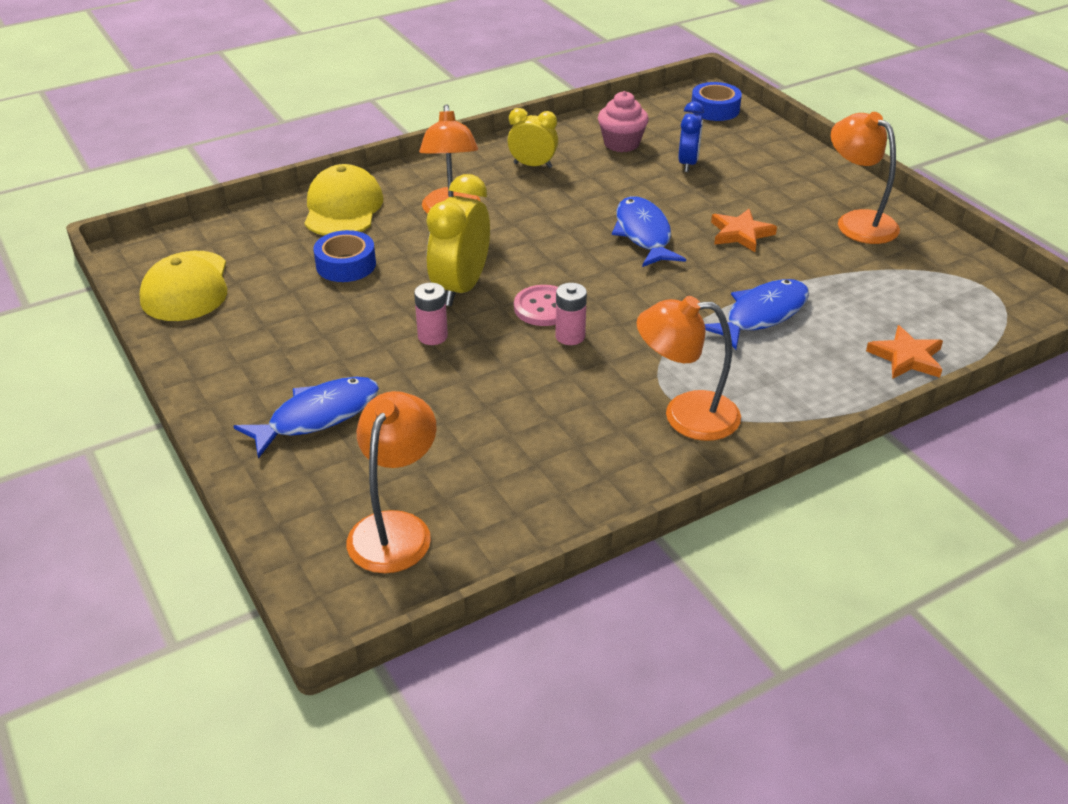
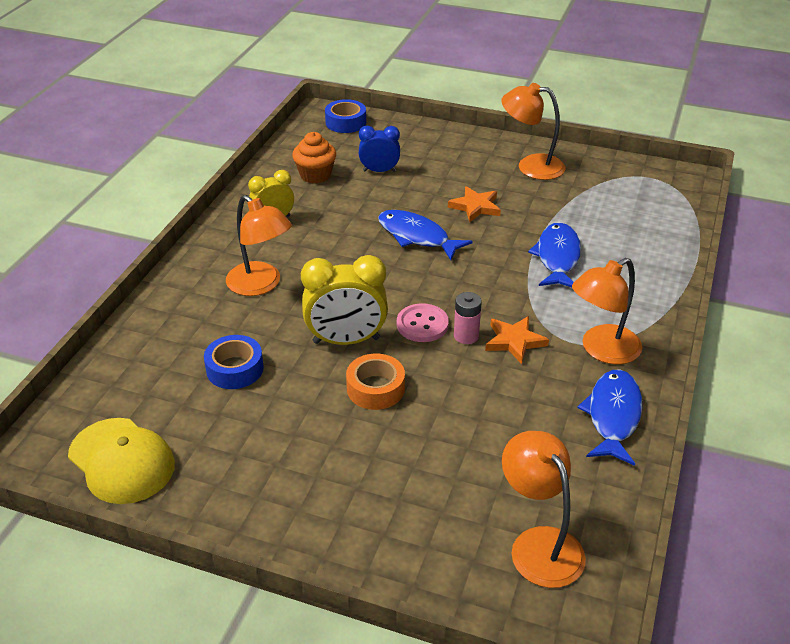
camera: 40 degrees left, 0 degrees up
blue fish [233,377,379,459] -> blue fish moved to [577,369,642,466]
yellow cap [305,164,383,235] -> none
pink battery [414,283,448,345] -> orange tape [346,354,405,410]
yellow clock [426,174,490,306] -> yellow clock turned 75 degrees counterclockwise [301,255,388,345]
pink cupcake [598,91,649,152] -> orange cupcake [292,132,336,183]
blue clock [678,101,704,172] -> blue clock turned 60 degrees counterclockwise [359,126,400,172]
orange star [866,325,943,379] -> orange star moved to [485,316,549,364]

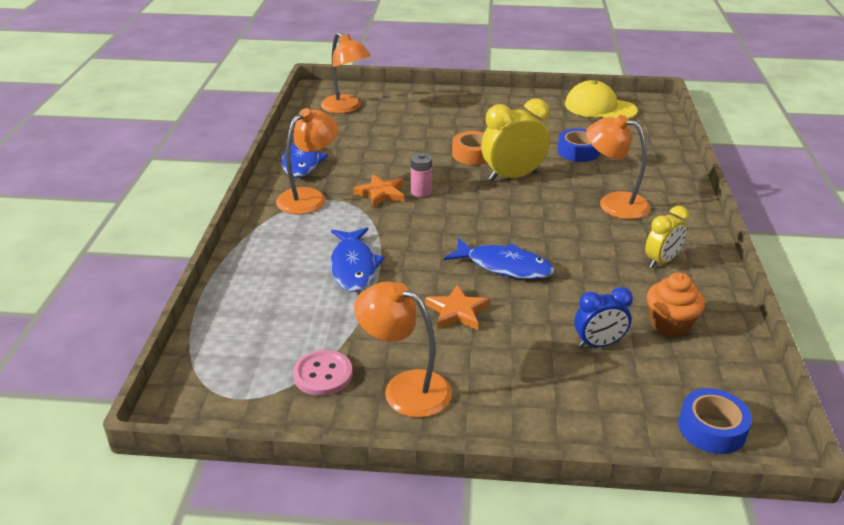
camera: 165 degrees right, 5 degrees down
pink button [397,303,449,342] -> pink button moved to [293,350,352,396]
orange lamp [501,83,565,180] -> orange lamp turned 150 degrees counterclockwise [354,281,452,418]

